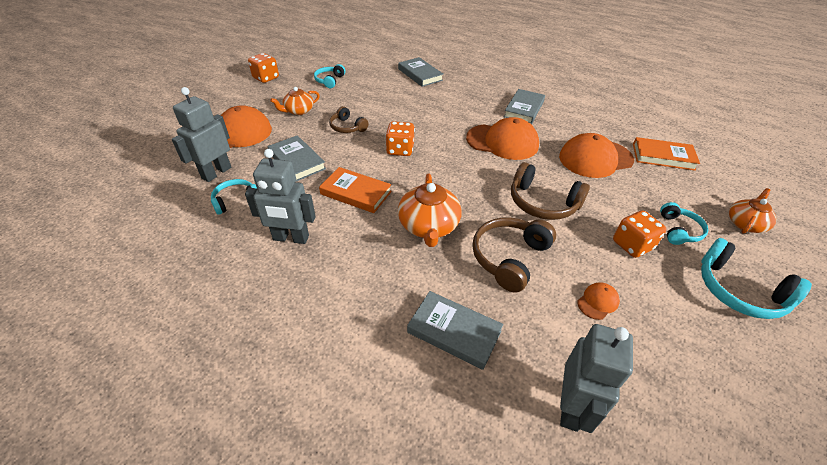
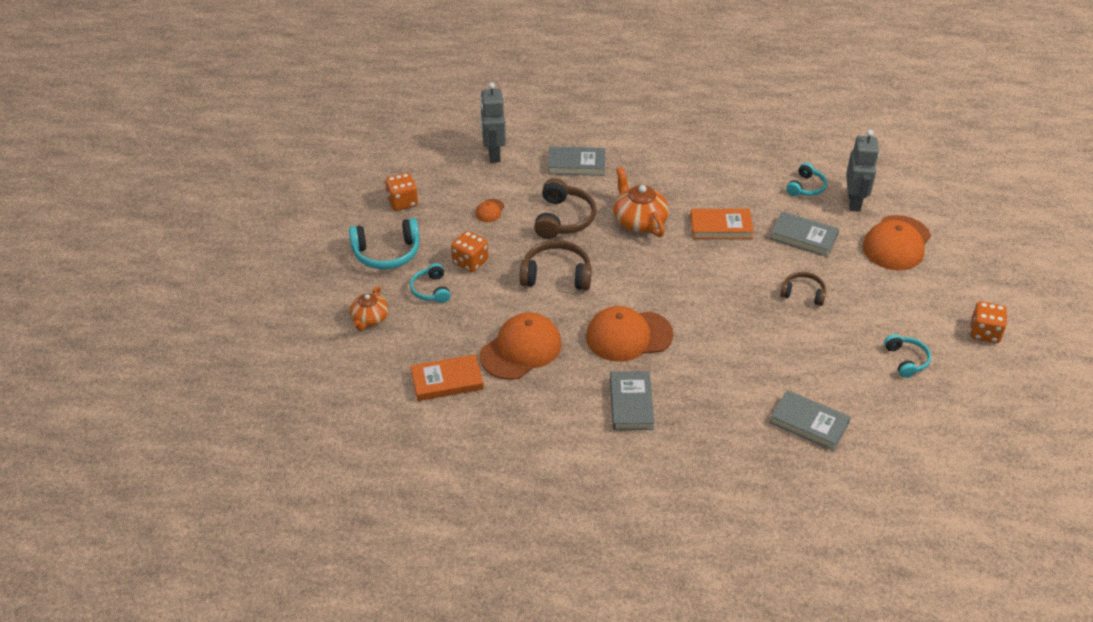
camera: 155 degrees right, 0 degrees up
grey robot [245,149,316,244] -> none
orange teapot [270,87,320,115] -> none
orange dice [386,121,415,156] -> orange dice moved to [385,173,418,211]
turquoise headphones [701,238,812,319] -> turquoise headphones turned 150 degrees clockwise [349,218,420,270]

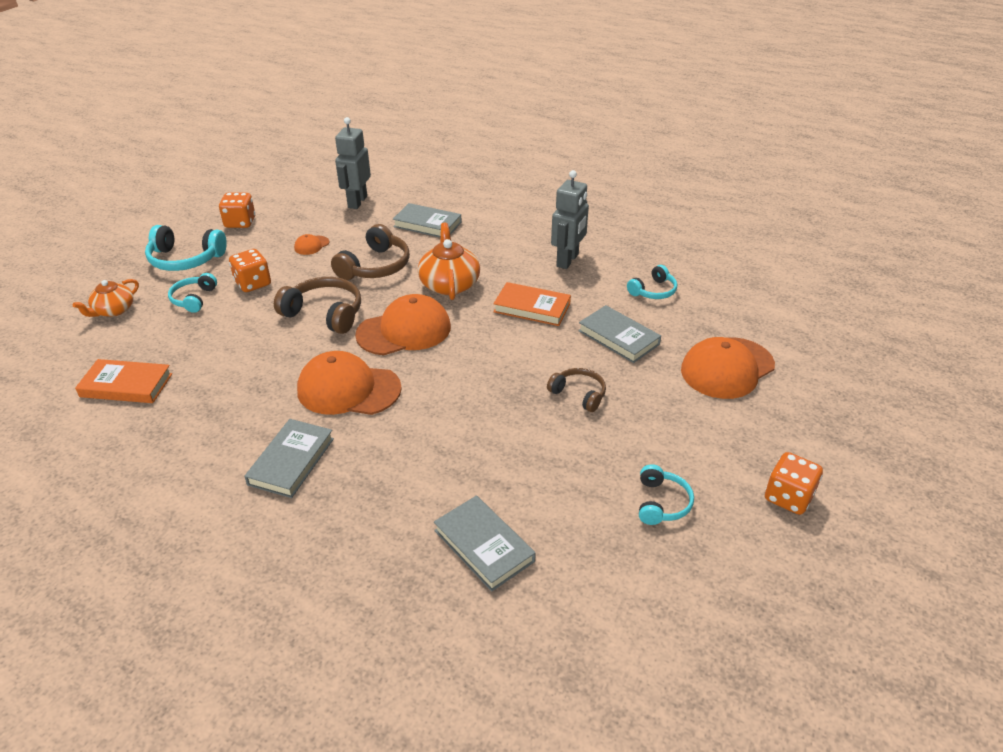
camera: 20 degrees right, 5 degrees down
orange cap [480,312,562,380] -> orange cap moved to [355,294,451,355]
grey robot [846,130,879,212] -> grey robot moved to [551,170,589,269]

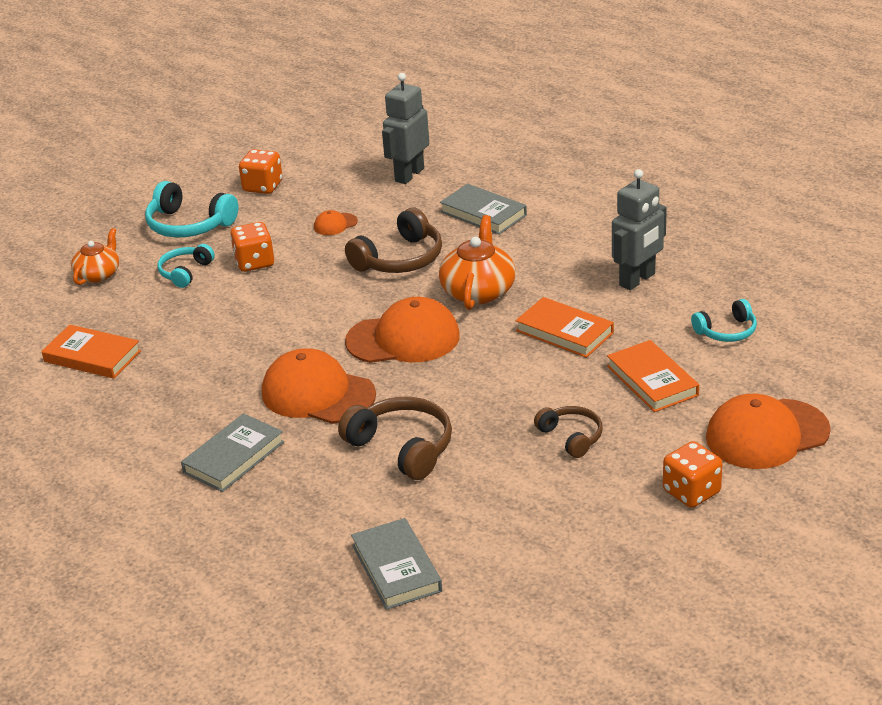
camera: 20 degrees right, 5 degrees down
orange teapot [73,279,139,317] -> orange teapot turned 150 degrees clockwise [71,228,119,285]
brown headphones [274,277,361,334] -> brown headphones moved to [338,397,452,480]
grey book [578,305,661,363] -> orange book [607,340,699,412]
turquoise headphones [639,464,694,525] -> none
orange dice [765,452,823,515] -> orange dice moved to [663,441,723,508]

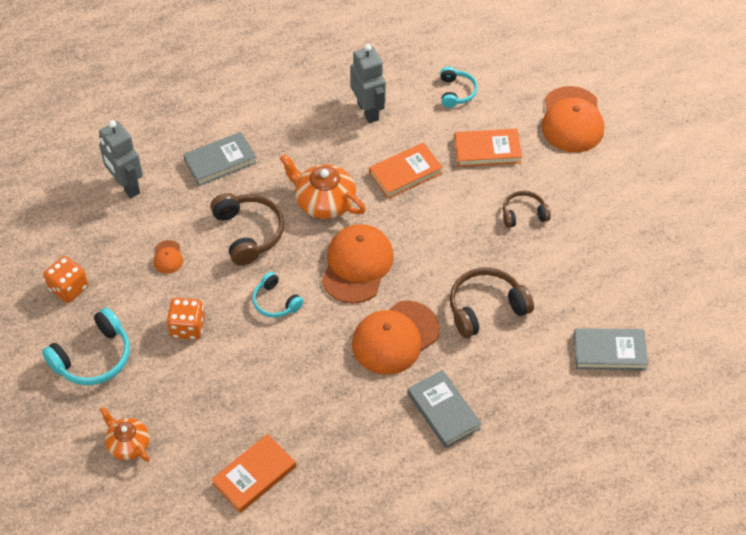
camera: 70 degrees left, 20 degrees up
turquoise headphones [157,244,215,288] -> turquoise headphones moved to [252,272,304,318]
orange dice [663,441,723,508] -> none

